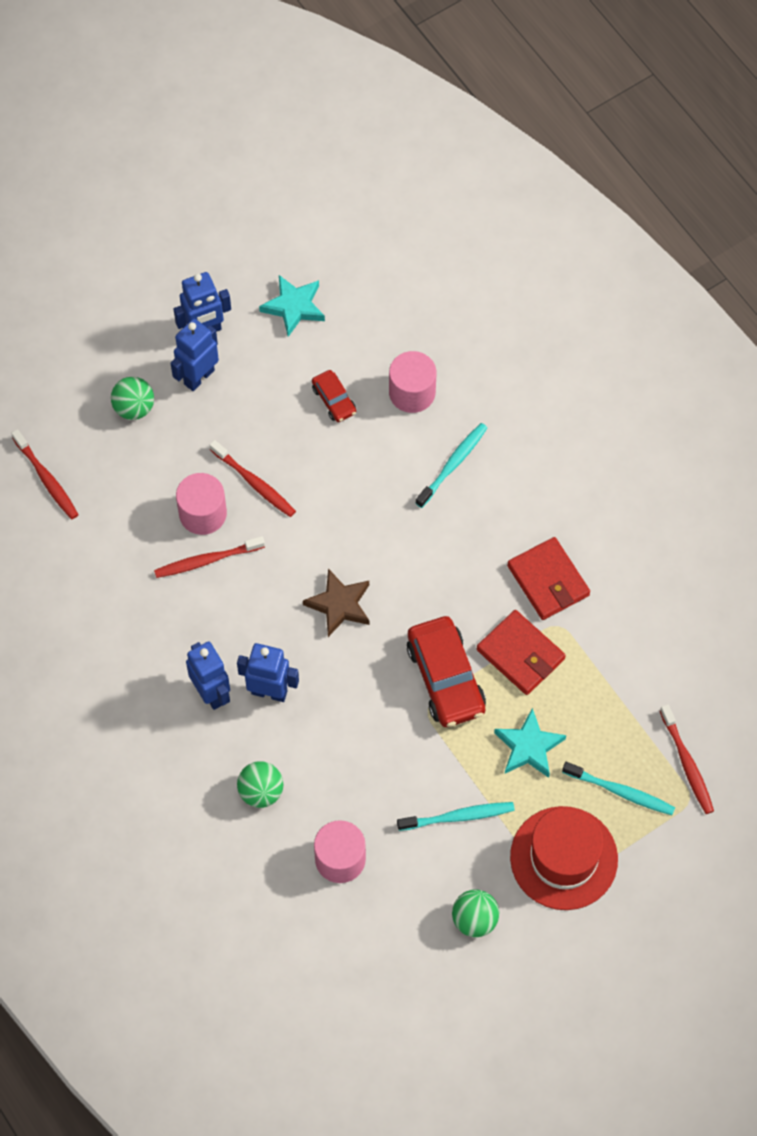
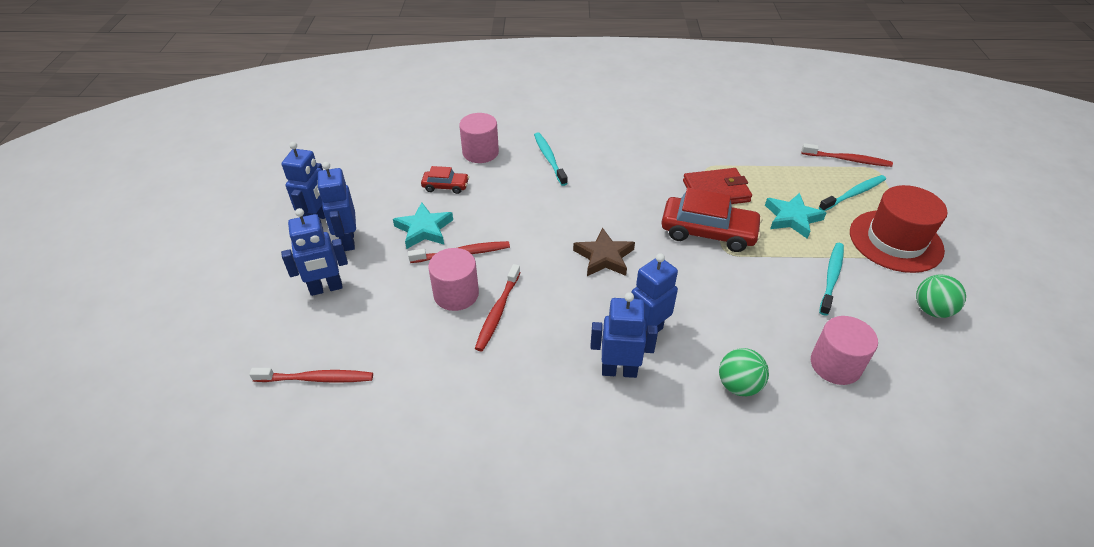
camera: 55 degrees left, 20 degrees down
green ball [111,377,154,420] -> blue robot [281,208,348,296]
turquoise star [259,275,325,337] -> turquoise star moved to [393,202,453,249]
red wallet [507,537,590,620] -> none

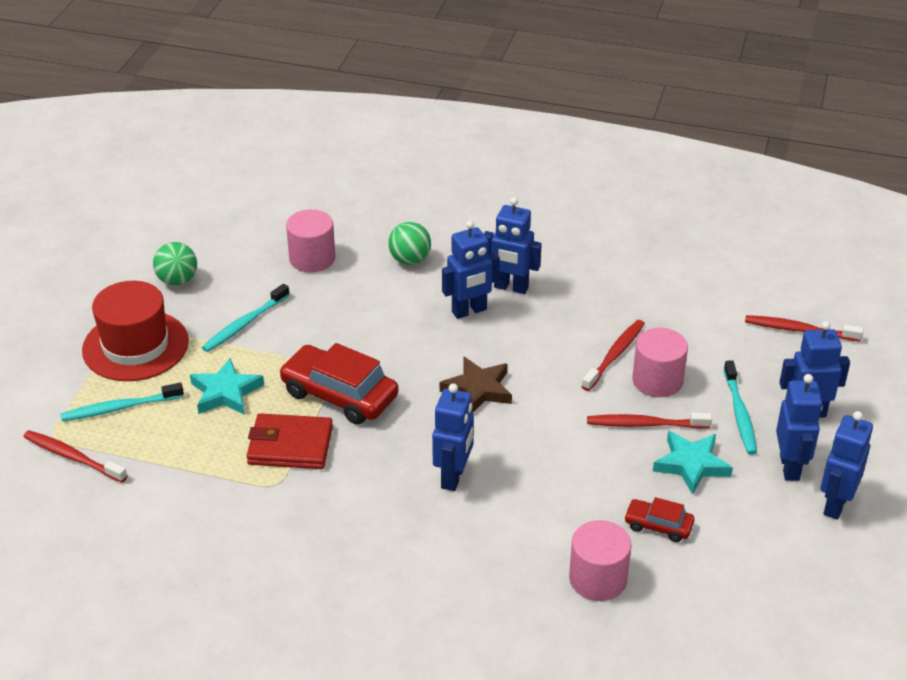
camera: 165 degrees left, 5 degrees down
turquoise toothbrush [534,133,568,186] -> turquoise toothbrush moved to [724,360,757,455]
none -> blue robot [432,384,474,491]

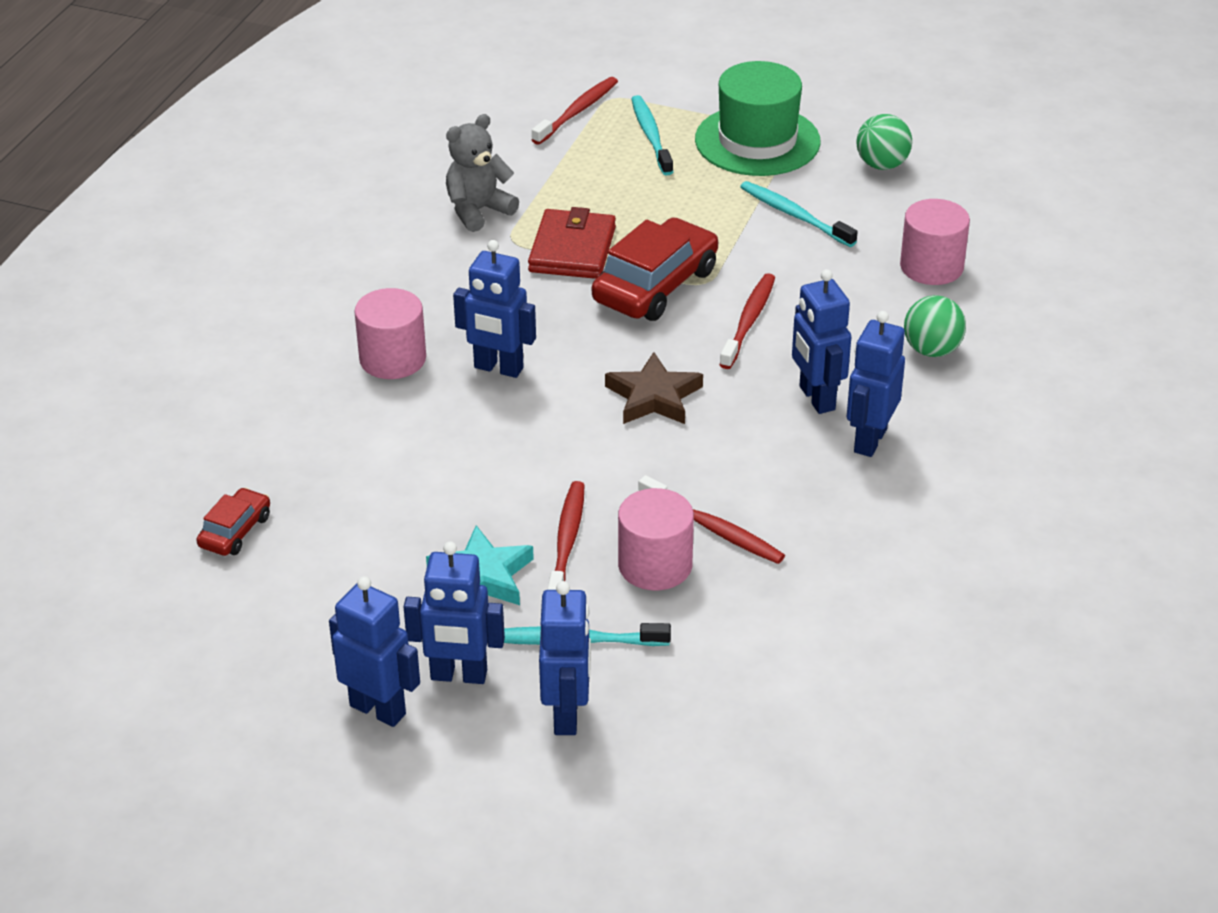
camera: 95 degrees right, 0 degrees up
red hat [82,281,189,381] -> green hat [695,61,821,176]
turquoise star [190,358,264,415] -> none
pink cylinder [569,520,632,601] -> pink cylinder moved to [354,288,426,379]
red car [624,497,694,542] -> red car moved to [197,488,270,556]
red toothbrush [745,315,864,342] -> red toothbrush moved to [719,273,775,369]
none -> grey teddy bear [446,114,519,232]

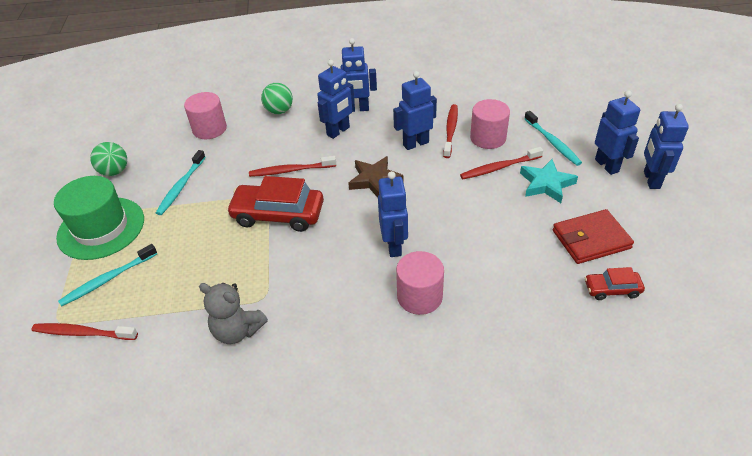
camera: 115 degrees left, 5 degrees up
red wallet [528,207,616,279] -> red wallet moved to [553,209,634,264]
blue robot [539,581,591,735] -> blue robot moved to [393,71,437,150]

